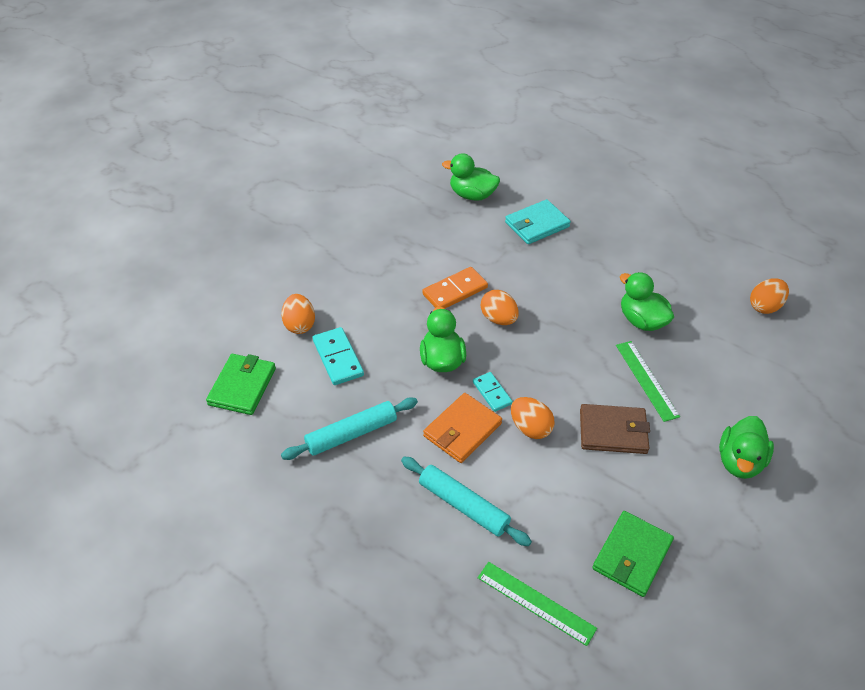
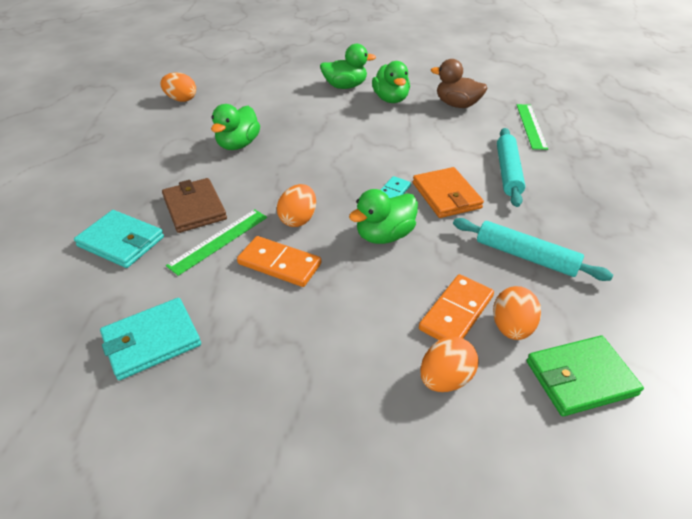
camera: 120 degrees left, 5 degrees down
turquoise domino [313,327,364,385] -> orange domino [419,274,494,340]
orange wallet [423,393,502,463] -> orange wallet turned 60 degrees clockwise [413,167,484,218]
green duck [442,153,500,201] -> green duck moved to [372,61,410,103]
orange egg [511,397,554,439] -> orange egg moved to [493,286,541,340]
brown wallet [580,404,650,454] -> brown wallet moved to [162,178,227,233]
green wallet [592,511,674,597] -> brown duck [431,59,487,108]
green ruler [616,341,680,422] -> green ruler moved to [166,209,267,276]
none -> turquoise wallet [100,298,201,380]

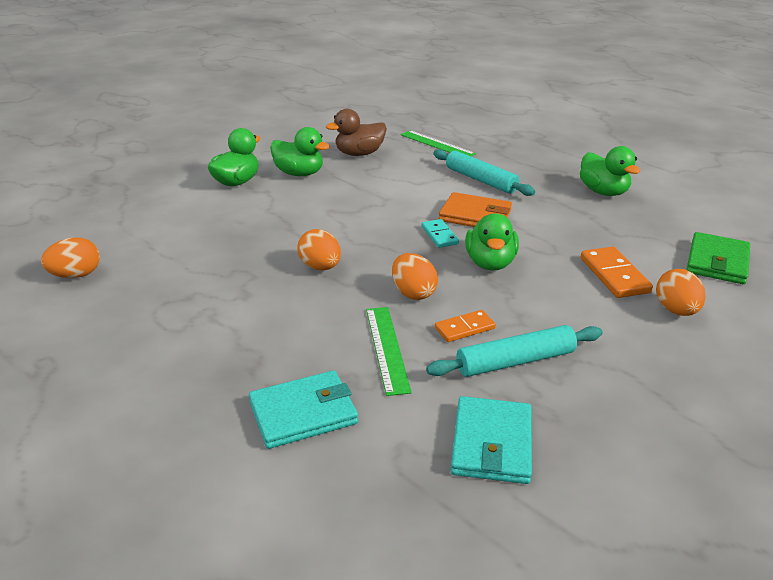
camera: 50 degrees left, 10 degrees down
brown wallet [162,178,227,233] -> none
green duck [211,104,260,150] -> green duck moved to [580,146,640,196]
orange domino [237,236,321,287] -> orange domino [435,310,496,342], size x0.65
turquoise rolling pin [453,218,613,281] -> turquoise rolling pin moved to [426,325,603,377]
orange egg [493,286,541,340] -> orange egg moved to [297,229,341,270]

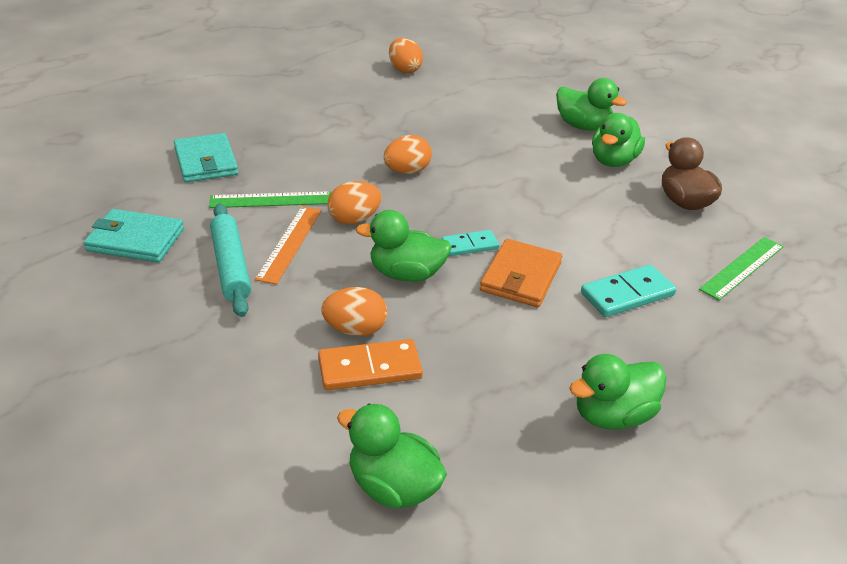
camera: 90 degrees right, 5 degrees up
turquoise rolling pin [433,149,535,196] -> turquoise domino [581,265,676,317]
orange domino [435,310,496,342] -> orange ruler [255,206,322,285]
orange egg [656,269,706,316] -> orange egg moved to [321,287,387,336]
green wallet [686,232,750,284] -> green duck [337,404,447,509]

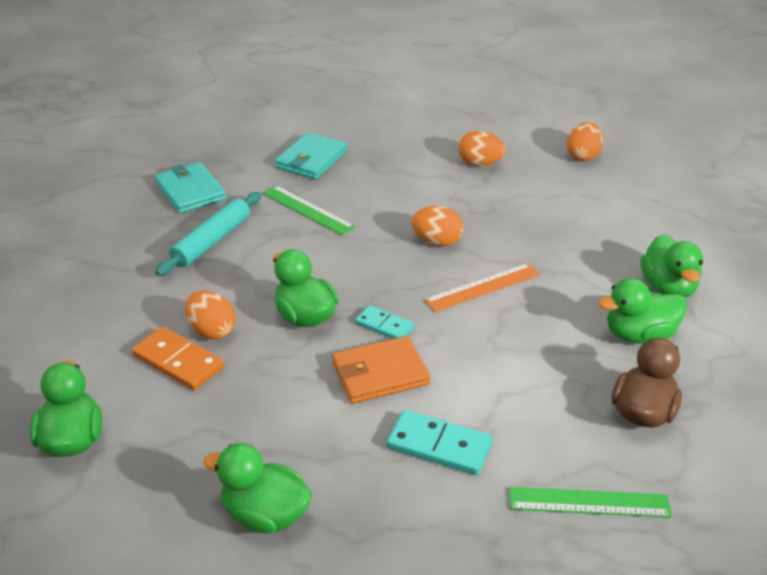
camera: 50 degrees right, 0 degrees up
orange ruler [255,206,322,285] -> orange ruler moved to [424,263,540,312]
orange egg [327,181,382,225] -> orange egg moved to [458,131,505,166]

